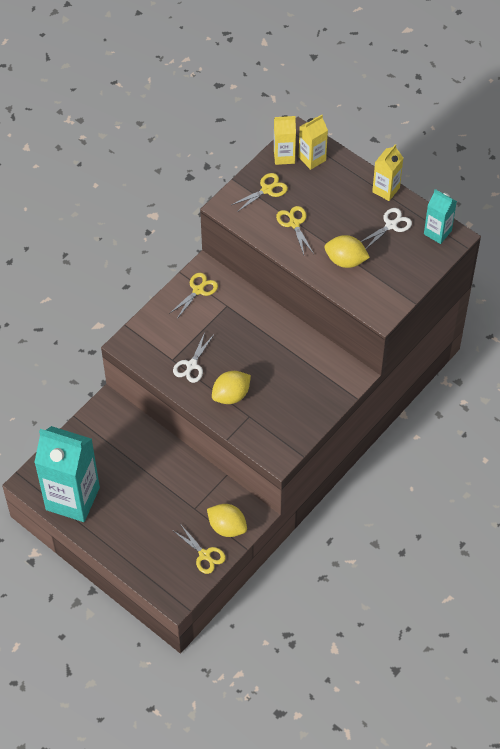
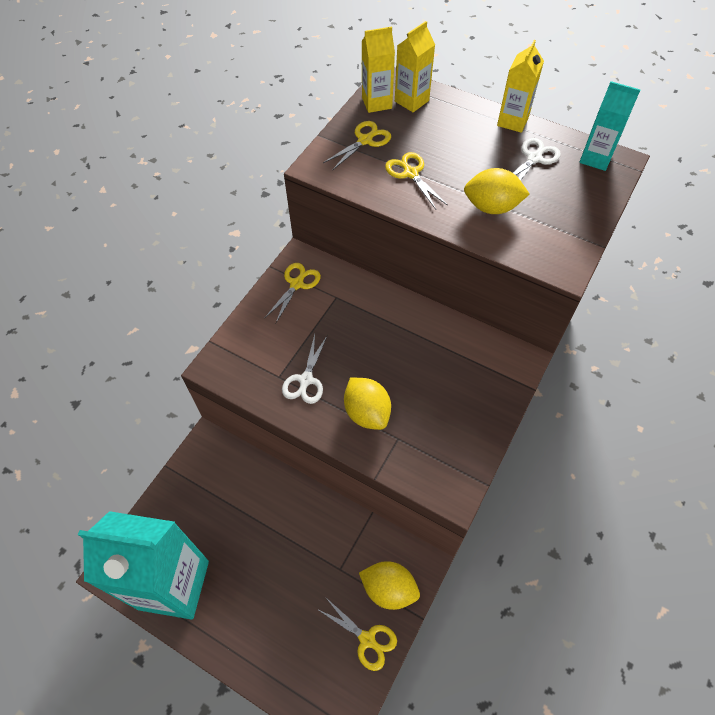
camera: 10 degrees left, 0 degrees up
yellow lemon [212,371,251,404] -> yellow lemon turned 75 degrees counterclockwise [344,378,391,430]

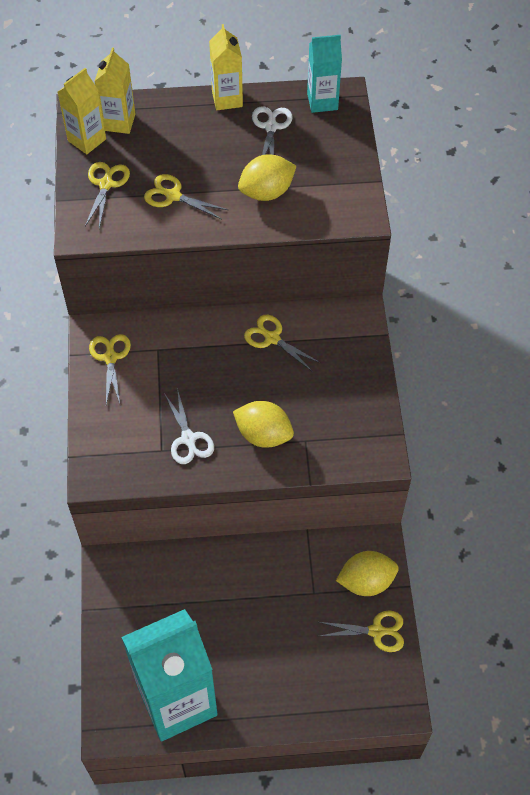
camera: 35 degrees left, 0 degrees up
none -> yellow scissors [244,315,321,372]

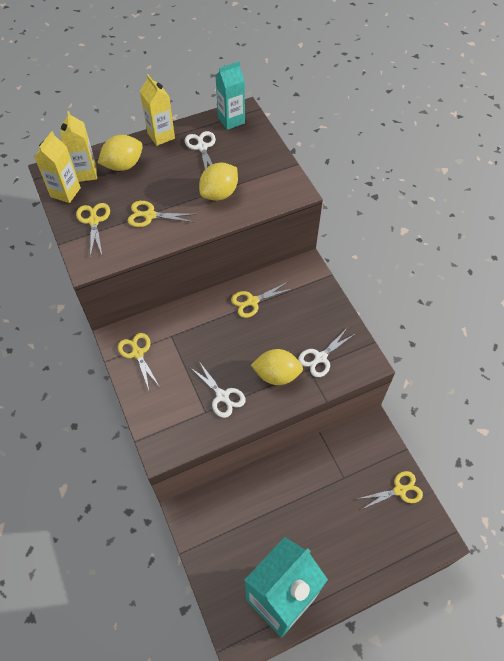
camera: 20 degrees left, 0 degrees up
yellow scissors [244,315,321,372] -> yellow scissors turned 45 degrees counterclockwise [231,282,292,318]
yellow lemon [336,551,399,596] -> yellow lemon moved to [98,135,143,171]
none -> white scissors [298,328,355,377]

